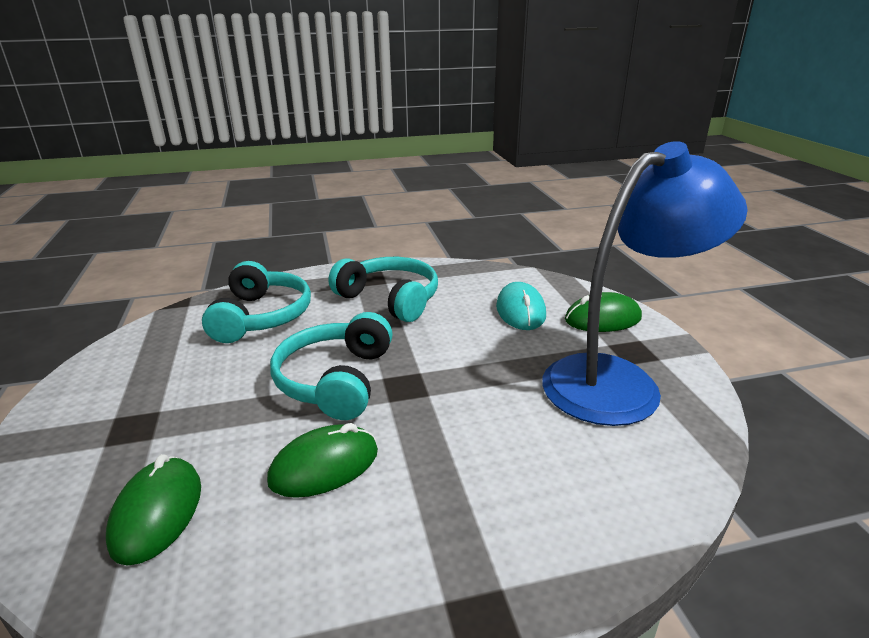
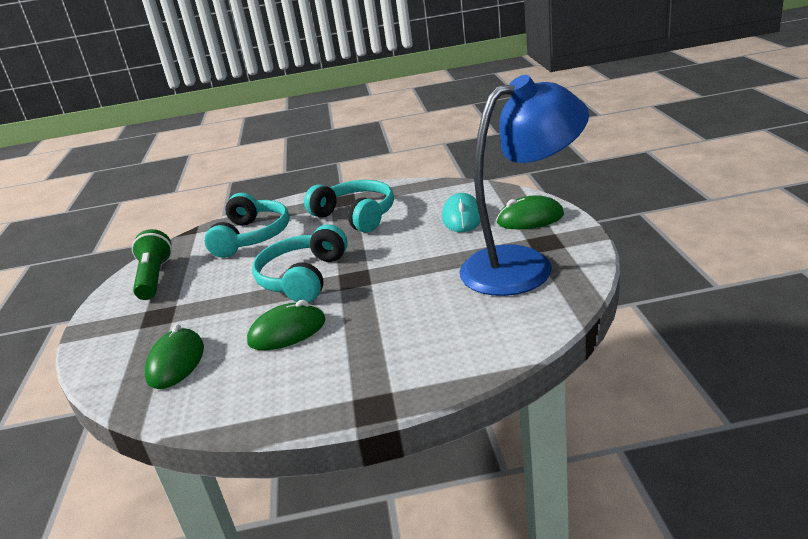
camera: 10 degrees right, 0 degrees up
none -> green flashlight [132,229,172,300]

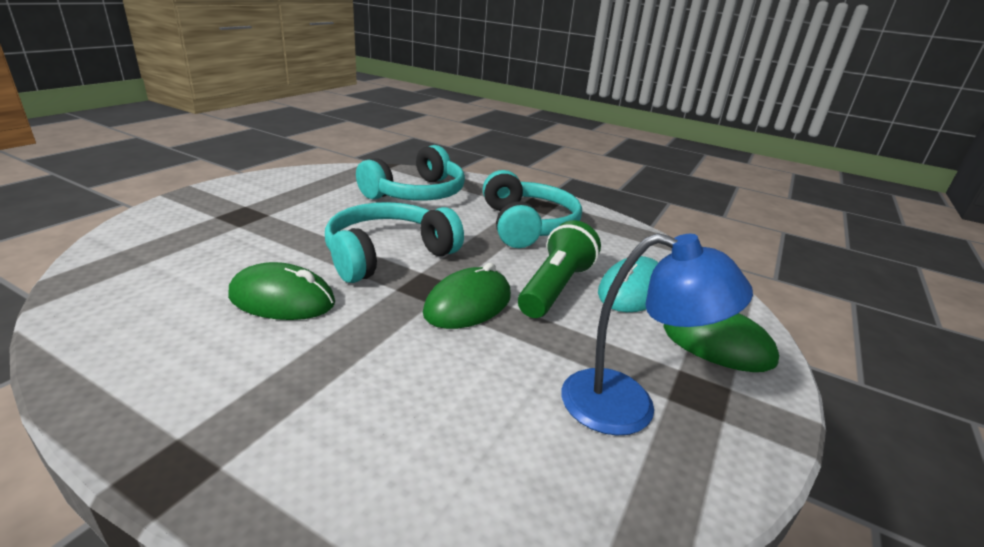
camera: 30 degrees right, 0 degrees up
green flashlight [132,229,172,300] -> green flashlight moved to [518,220,601,318]
green mouse [145,324,204,389] -> green mouse moved to [423,263,511,329]
blue lamp [459,75,589,296] -> blue lamp [561,233,753,436], size x0.59

